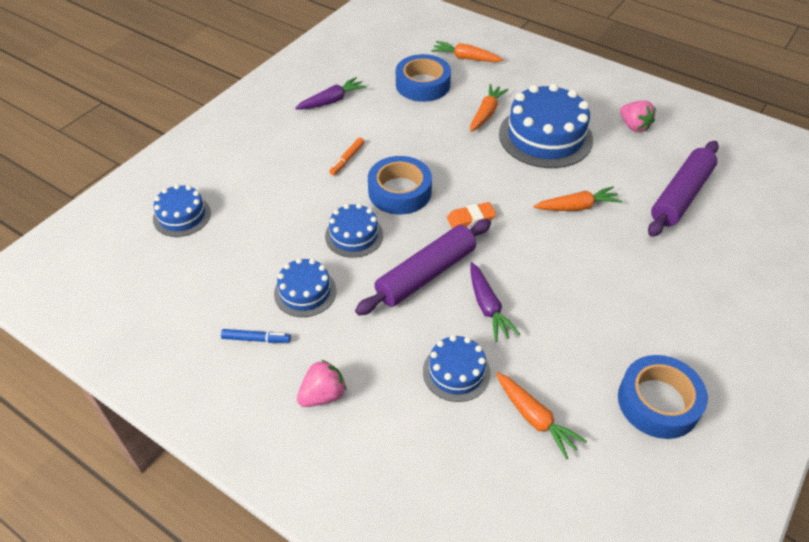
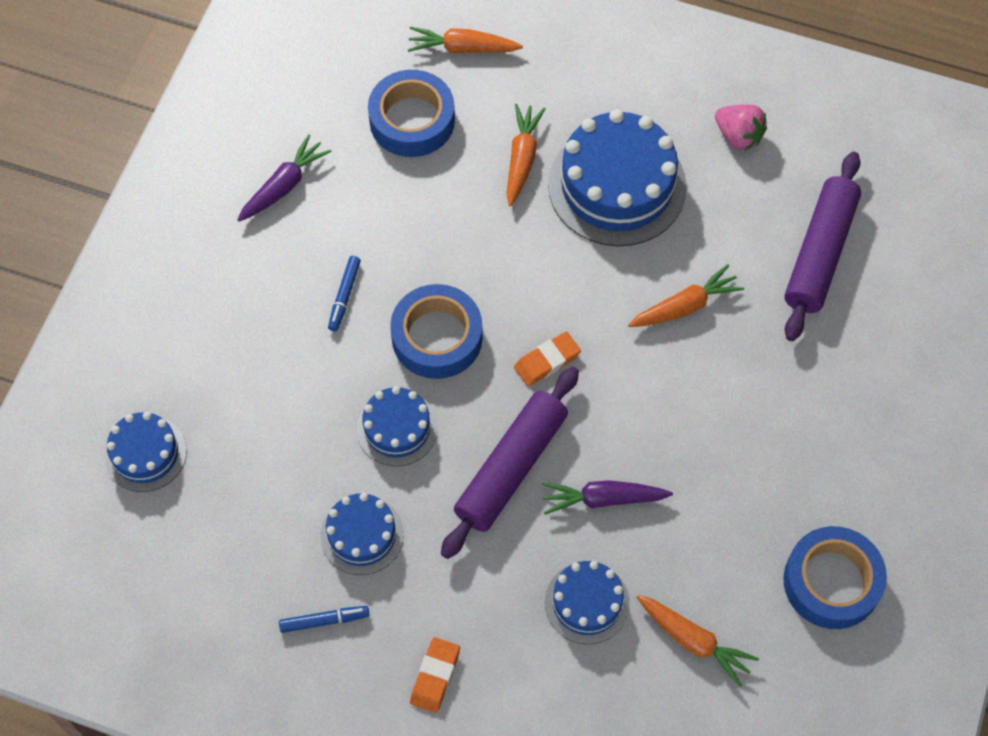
camera: 15 degrees left, 15 degrees up
pink strawberry [297,360,346,407] -> orange eraser [410,637,460,713]
orange marker [329,138,364,175] -> blue marker [328,256,361,331]
purple carrot [470,262,520,342] -> purple carrot turned 120 degrees clockwise [542,480,673,515]

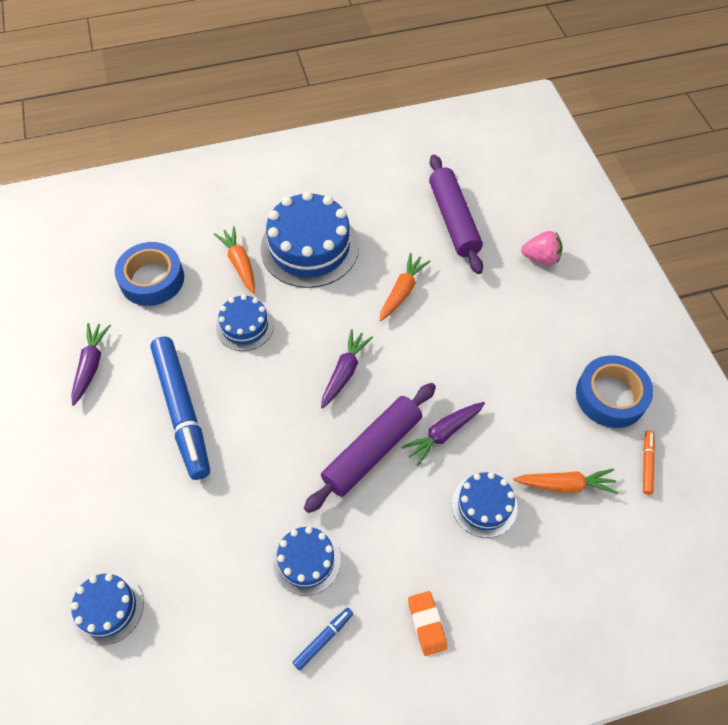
camera: 35 degrees left, 5 degrees down
blue marker [328,256,361,331] -> blue marker [150,336,210,480], size x2.44
blue cake [357,386,438,466] -> blue cake moved to [216,295,274,351]
blue tape [390,284,483,379] -> none
orange carrot [408,26,523,53] -> none
purple rolling pin [441,367,579,559] -> purple rolling pin turned 45 degrees clockwise [304,383,436,513]
orange eraser [514,332,581,386] -> purple carrot [321,329,373,408]
pink strawberry [715,104,767,151] -> pink strawberry moved to [521,231,563,265]
none -> orange marker [643,430,655,495]

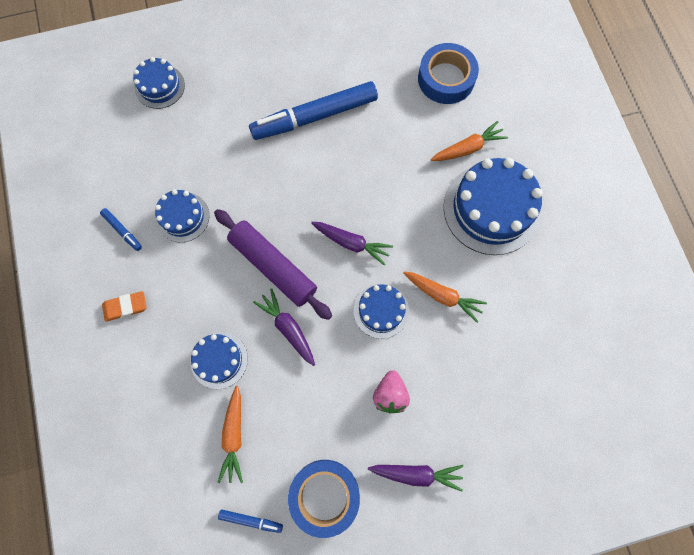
camera: 90 degrees right, 15 degrees up
purple carrot [71,323,111,406] -> purple carrot moved to [368,465,463,491]
blue cake [216,295,274,351] -> blue cake moved to [353,284,409,339]
purple rolling pin [429,155,483,274] -> none
pink strawberry [521,231,563,265] -> pink strawberry moved to [373,370,410,413]
orange marker [643,430,655,495] -> blue marker [218,510,283,533]

